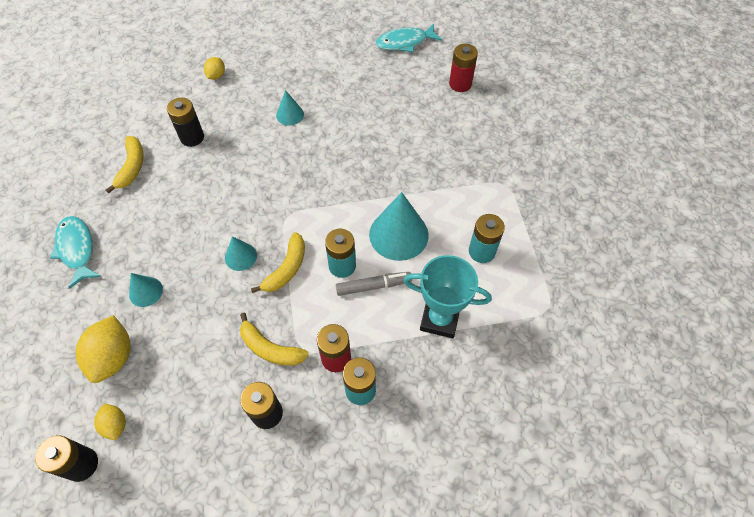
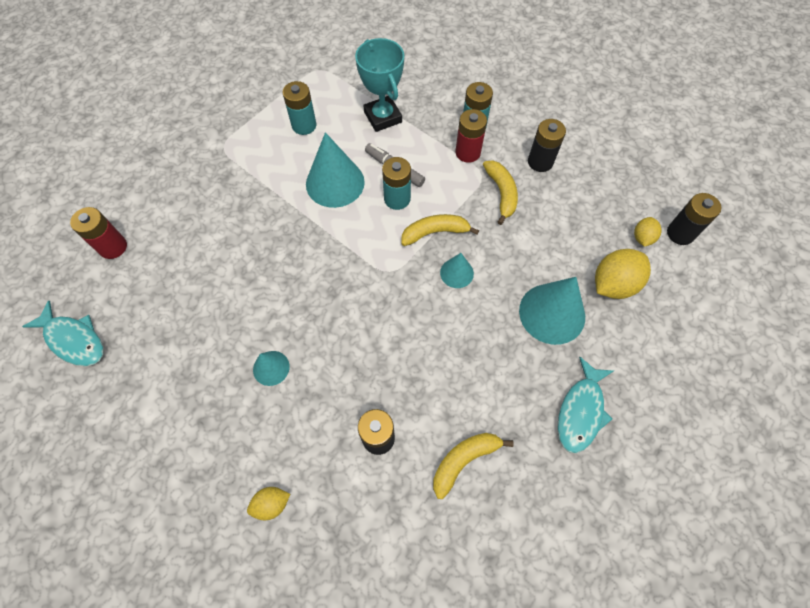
camera: 130 degrees left, 5 degrees up
turquoise cone [129,273,163,307] -> turquoise cone [519,277,585,345], size x1.89

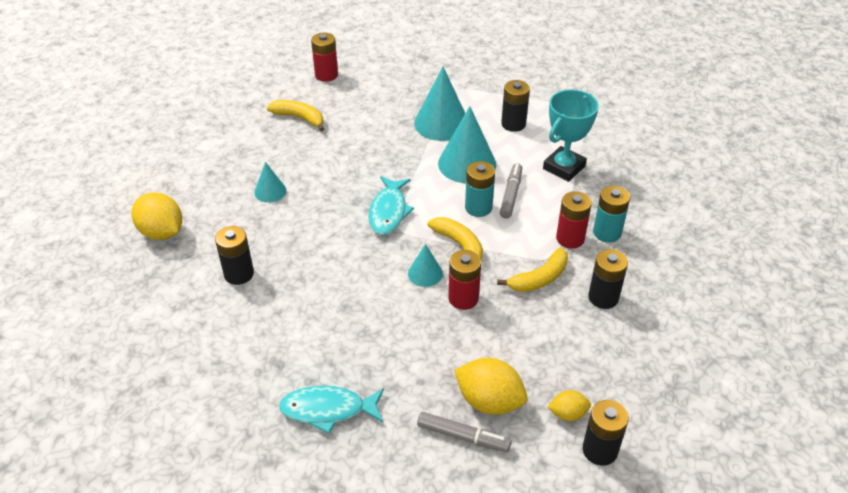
camera: 65 degrees right, 20 degrees down
turquoise fish [22,301,104,366] -> turquoise fish moved to [368,176,414,235]
yellow lemon [247,487,290,520] -> yellow lemon [132,192,182,240], size x1.81
turquoise battery [283,81,316,135] -> black battery [501,80,530,132]
yellow banana [433,433,514,499] -> yellow banana moved to [267,100,324,131]
turquoise cone [519,277,585,345] -> turquoise cone moved to [414,67,465,141]
none -> grey marker [417,412,511,452]
none -> red battery [448,250,481,310]

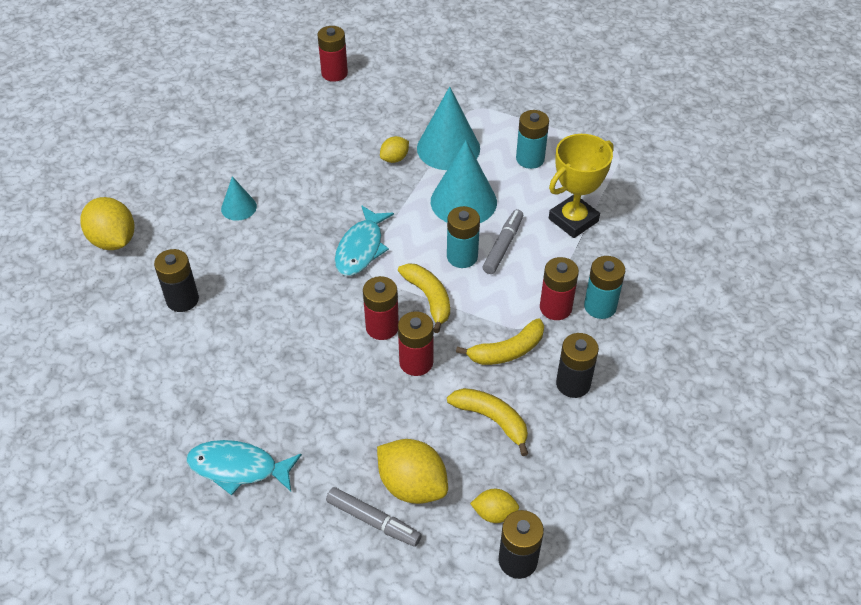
camera: 10 degrees right, 5 degrees up
yellow banana [267,100,324,131] -> yellow banana moved to [447,388,528,456]
turquoise cone [408,244,443,287] -> red battery [363,276,399,340]
black battery [501,80,530,132] -> turquoise battery [516,110,549,169]
turquoise trophy [543,89,599,182] -> yellow trophy [549,134,614,238]
none -> yellow lemon [380,136,409,163]

